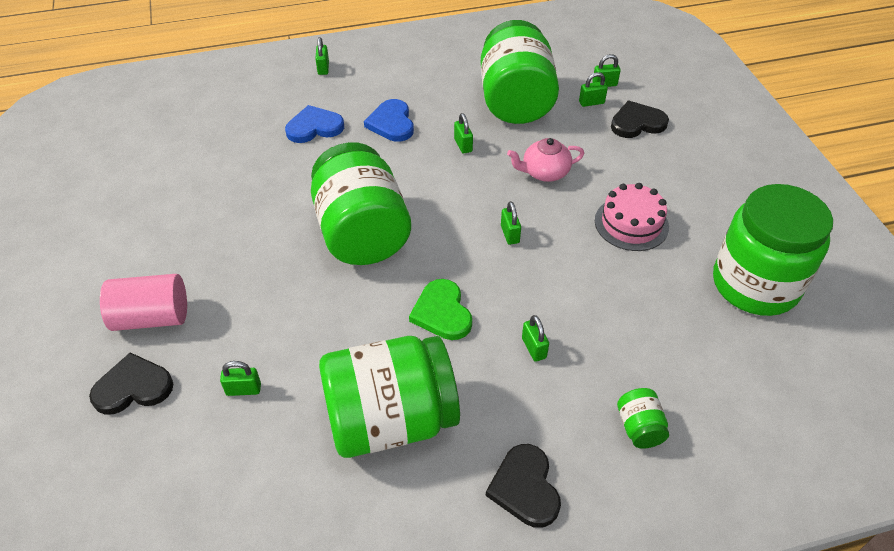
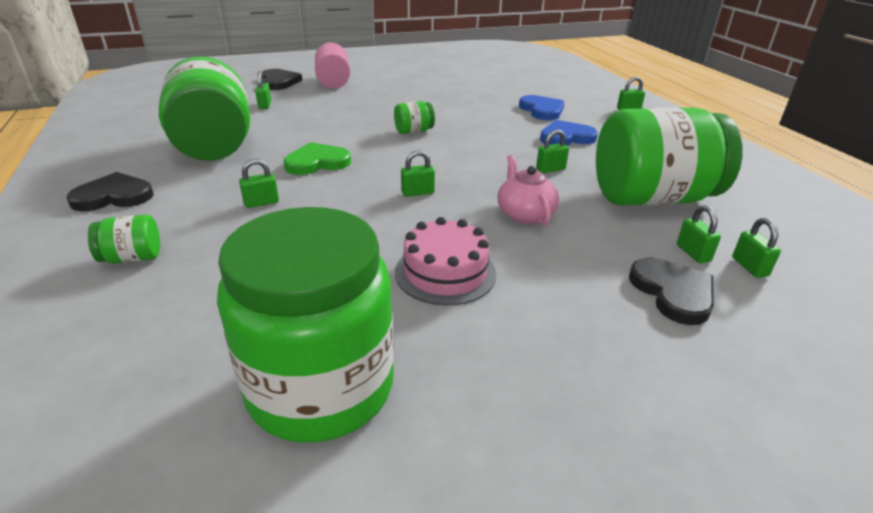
camera: 85 degrees right, 15 degrees down
green jar [311,142,411,265] -> green jar [394,101,435,134], size x0.40

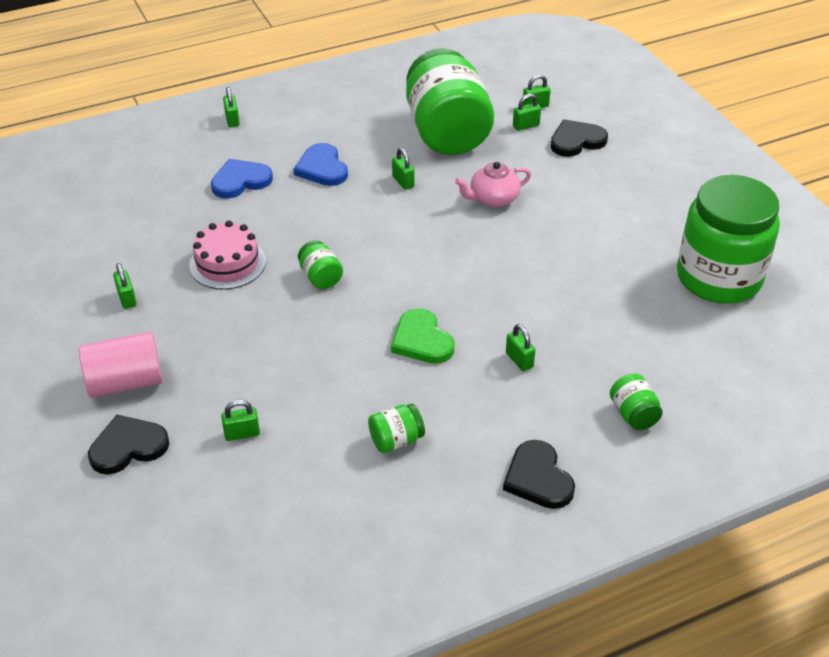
camera: 95 degrees left, 10 degrees up
green jar [159,56,250,161] -> green jar [368,404,425,453], size x0.40
pink cake [395,217,496,305] -> pink cake moved to [189,220,266,290]
green padlock [401,150,435,197] -> green padlock moved to [113,263,137,309]

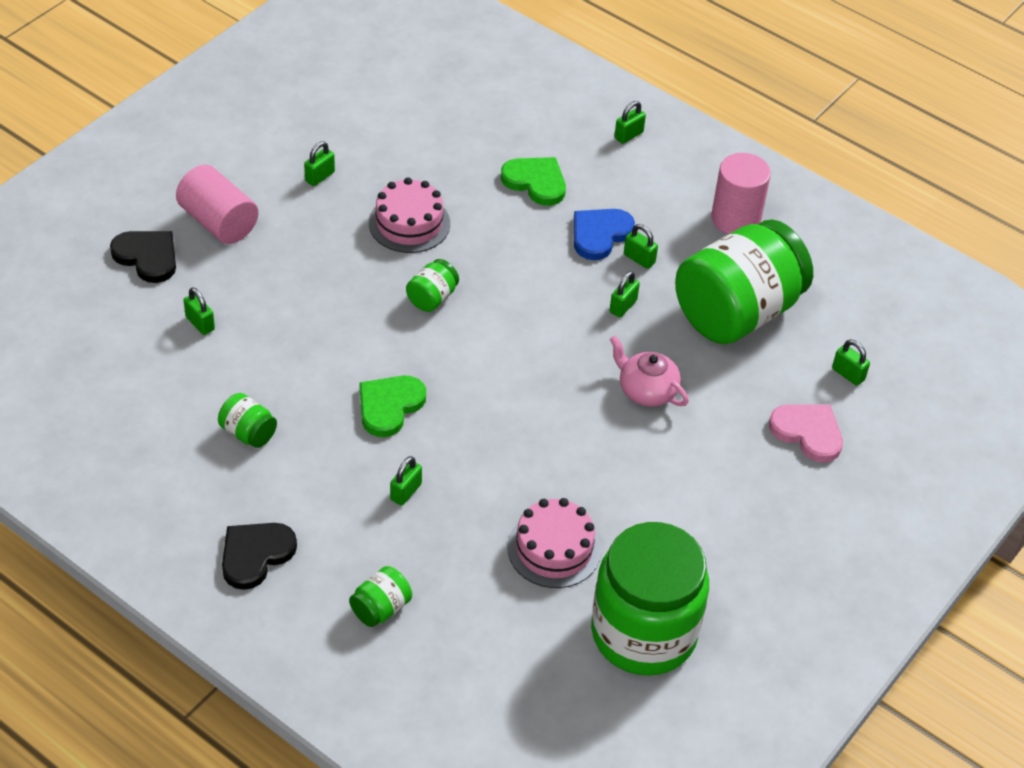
camera: 60 degrees right, 5 degrees up
blue heart [211,159,273,199] -> green heart [501,157,566,206]
green padlock [513,94,541,131] -> green padlock moved to [624,224,658,269]
black heart [550,119,608,157] -> pink heart [769,404,843,463]
none -> pink cake [508,498,601,588]
none -> pink cylinder [711,153,771,234]

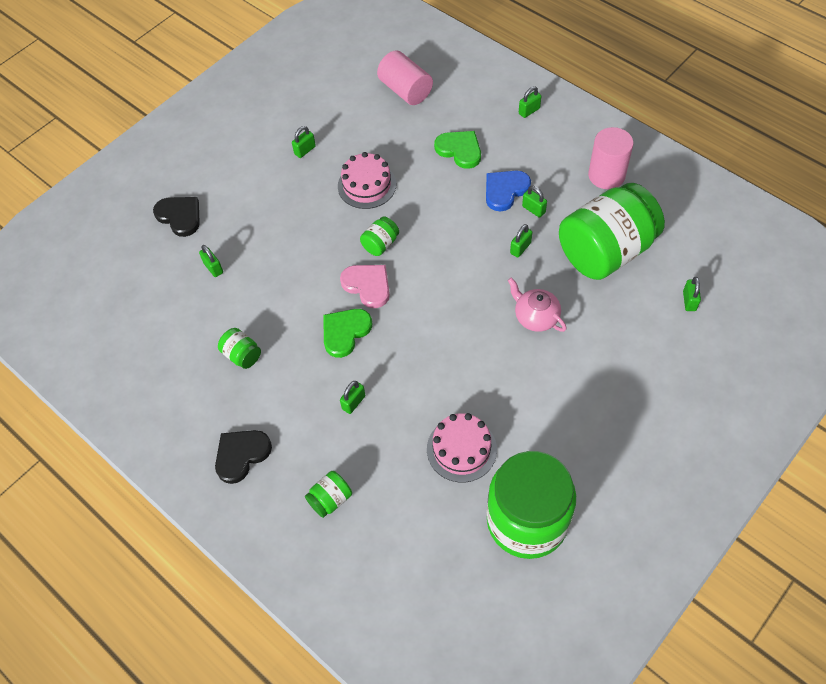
camera: 10 degrees right, 10 degrees up
pink cylinder [176,165,259,244] -> pink cylinder moved to [377,50,433,105]
pink heart [769,404,843,463] -> pink heart moved to [340,265,390,308]
green padlock [832,340,870,386] -> green padlock turned 45 degrees clockwise [683,277,701,311]

